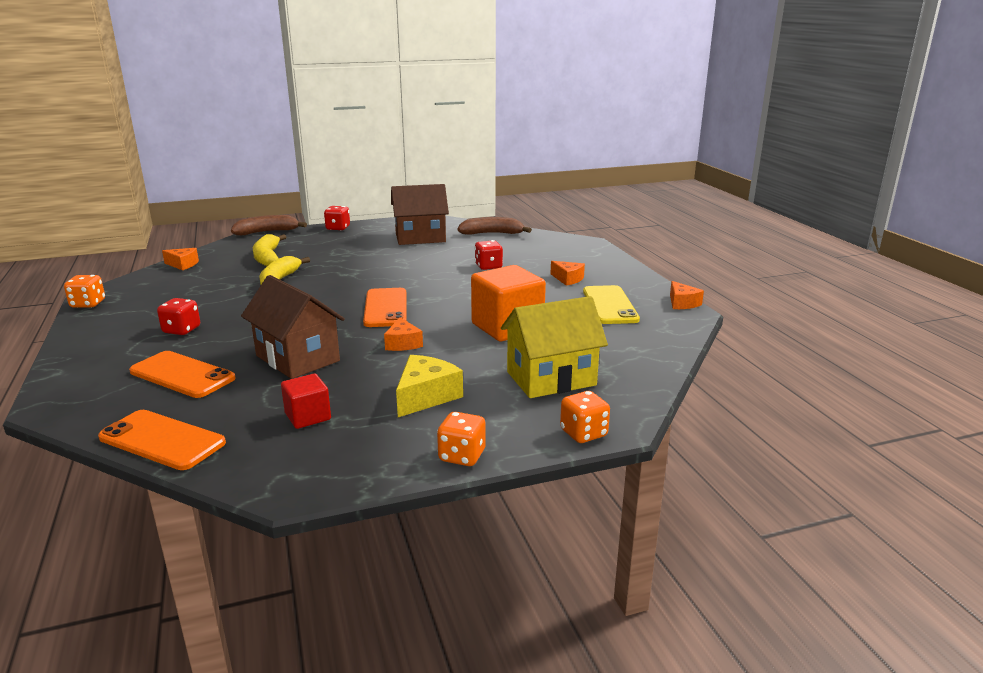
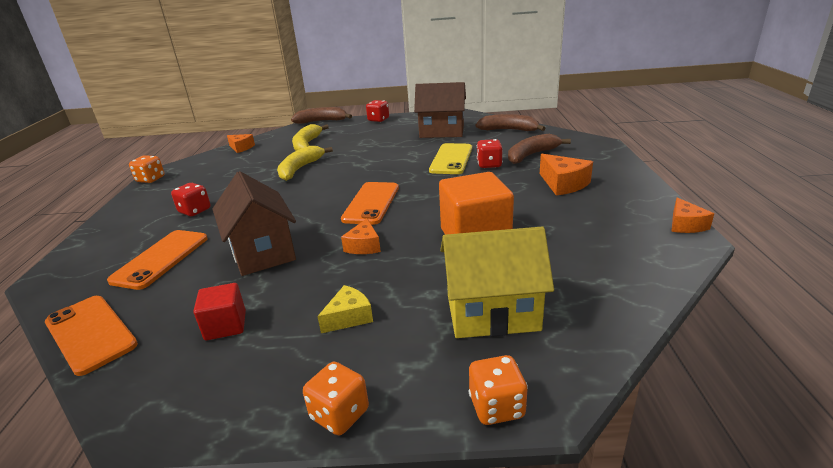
camera: 20 degrees right, 5 degrees up
orange phone [129,351,236,398] -> orange phone turned 60 degrees clockwise [107,230,208,290]
yellow cheese [396,355,463,417] -> yellow cheese [317,285,373,333], size x0.66
orange cheese [551,261,585,286] -> orange cheese [540,154,593,196], size x1.51
yellow phone [583,285,640,324] -> yellow phone moved to [429,143,472,174]
none -> brown banana [508,134,571,164]

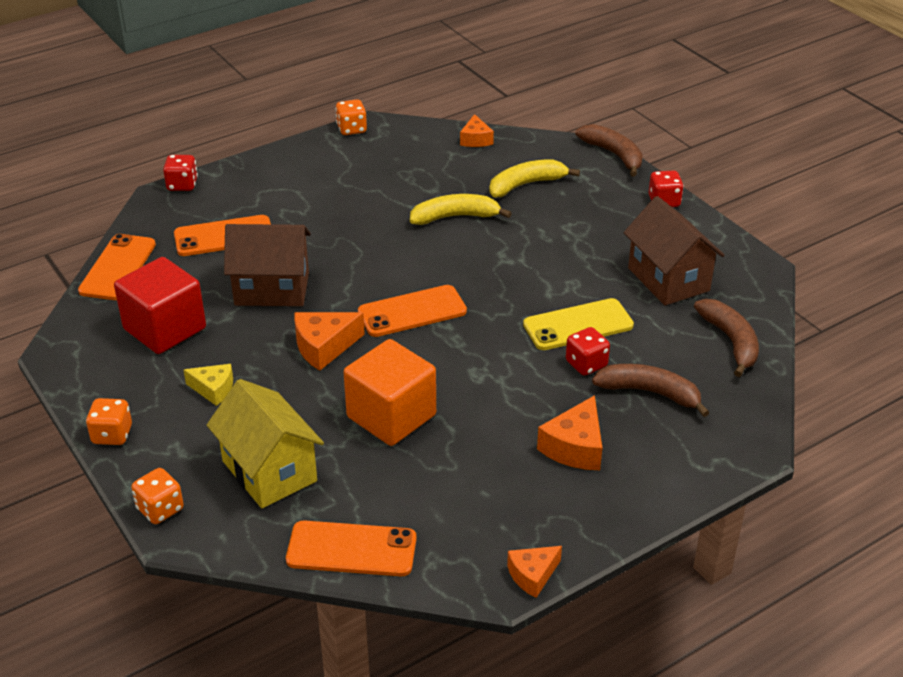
camera: 55 degrees right, 10 degrees up
red dice [171,183,211,216] -> red dice moved to [163,155,198,191]
red cube [193,283,246,340] -> red cube [114,257,206,354], size x1.86
brown house [213,171,296,276] -> brown house turned 60 degrees clockwise [224,224,311,306]
orange cheese [341,219,381,254] -> orange cheese [295,312,365,371], size x1.51
none -> orange phone [286,520,417,576]

